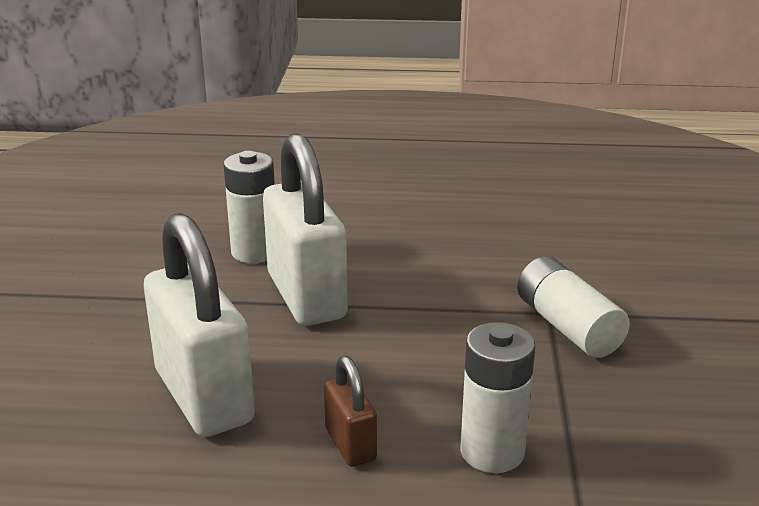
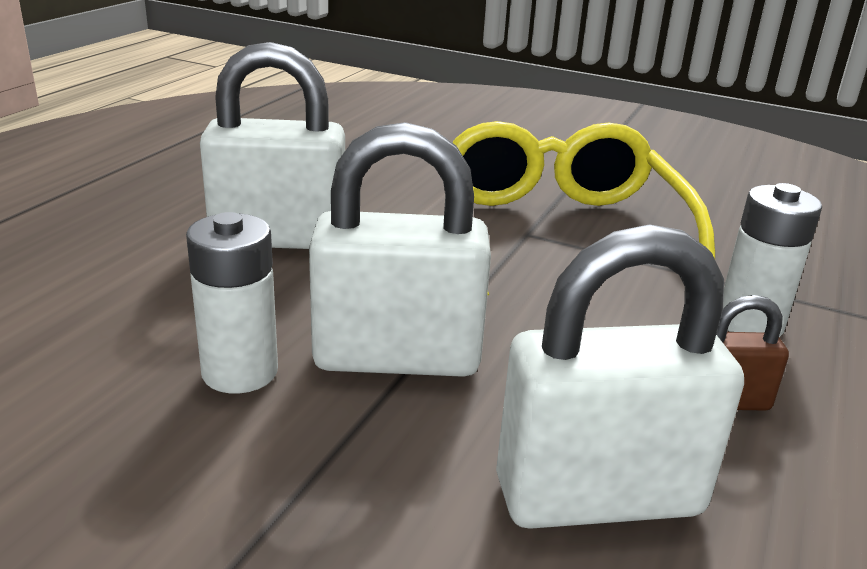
camera: 70 degrees left, 0 degrees up
white battery [517,257,630,358] -> yellow glasses [452,121,715,296]
none -> white padlock [200,42,345,249]

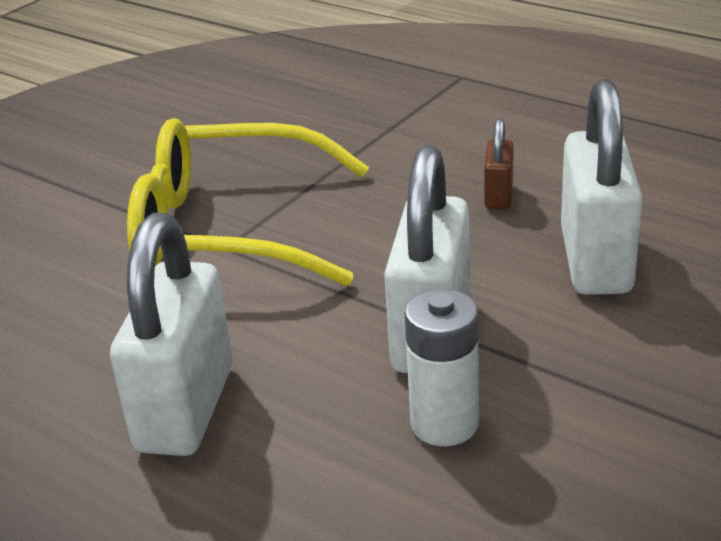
camera: 75 degrees left, 5 degrees up
white battery [723,183,822,337] -> none

